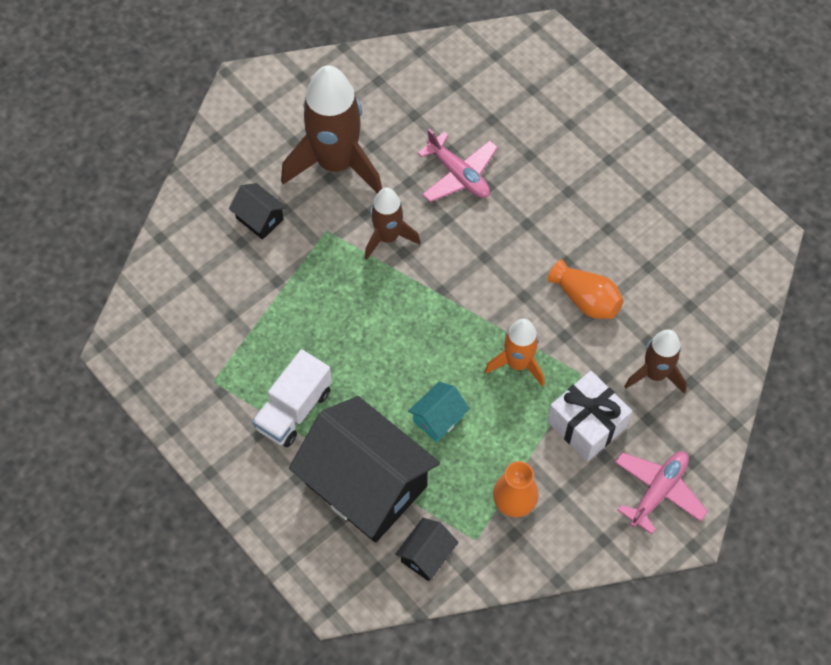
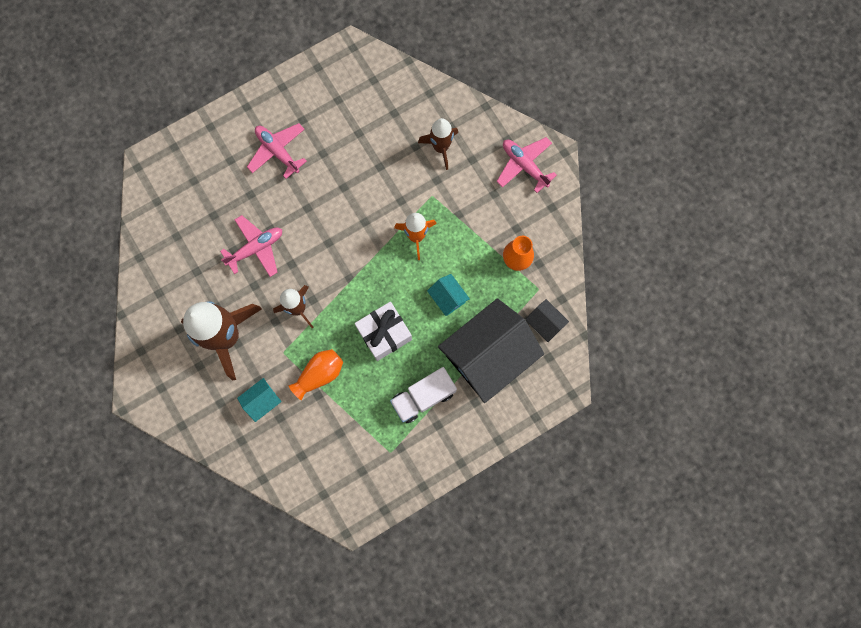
camera: 80 degrees left, 15 degrees up
black house [229,183,287,240] -> turquoise house [237,378,282,422]
white truck [252,349,332,447] -> white truck turned 105 degrees clockwise [390,367,457,423]
white gift [547,371,632,462] -> white gift moved to [355,302,412,361]
orange vase [548,259,624,319] -> orange vase moved to [289,349,343,400]
none -> pink plane [247,123,307,179]

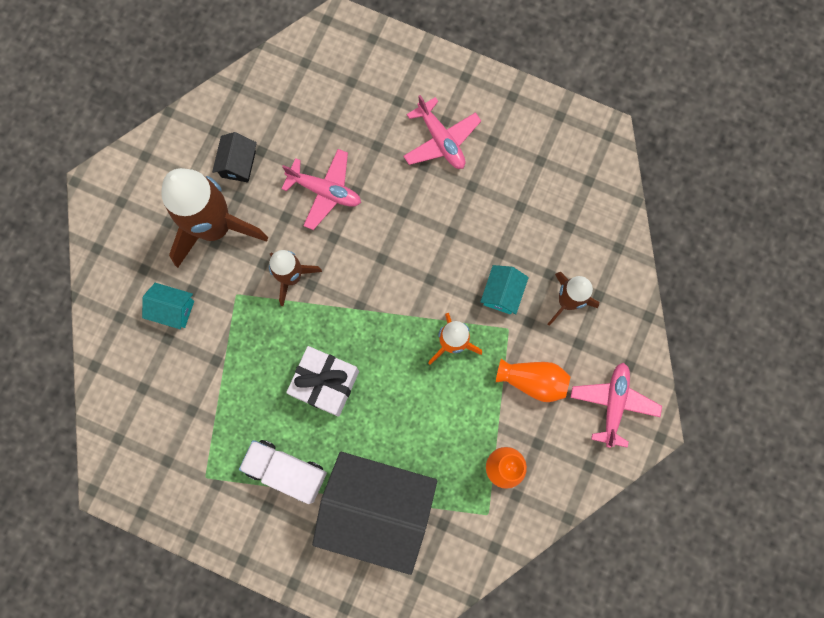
camera: 55 degrees right, 0 degrees up
pink plane [247,123,307,179] -> pink plane turned 135 degrees clockwise [403,95,481,169]
orange vase [289,349,343,400] -> orange vase moved to [496,359,571,402]
turquoise house [427,274,470,316] -> turquoise house moved to [480,265,529,314]
black house [525,299,569,342] -> black house moved to [212,132,257,183]

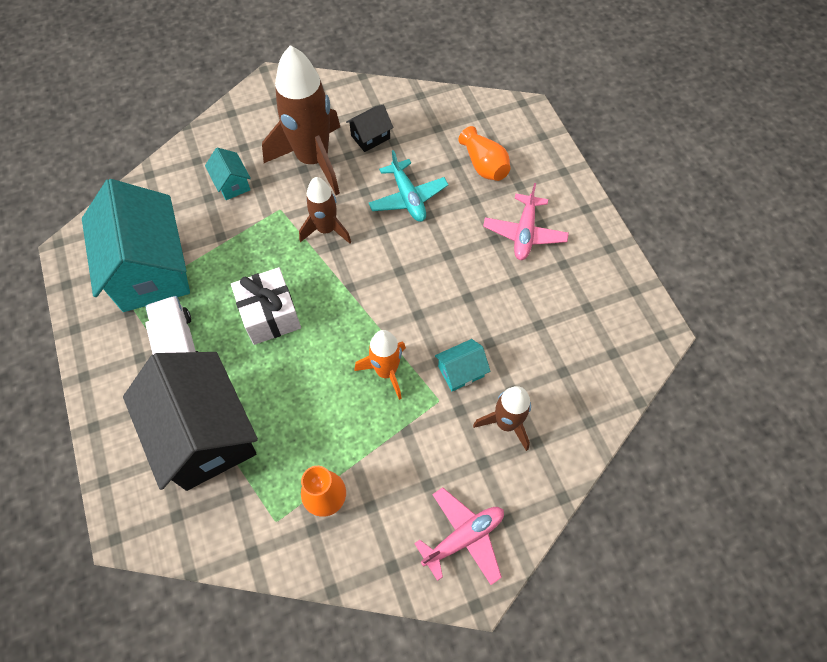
camera: 45 degrees right, 15 degrees down
pink plane [282,149,361,230] -> turquoise plane [369,150,448,222]
orange vase [496,359,571,402] -> orange vase moved to [458,126,510,181]
none -> turquoise house [82,179,190,312]

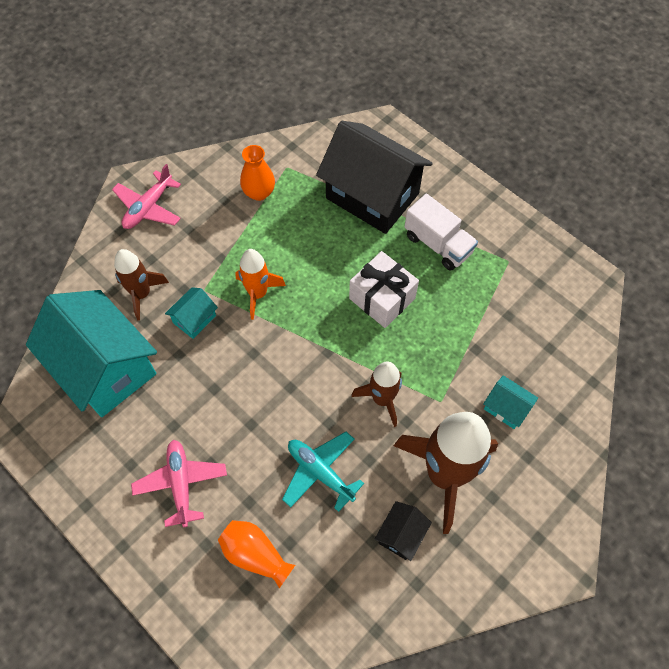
camera: 155 degrees right, 0 degrees up
turquoise house [82,179,190,312] -> turquoise house moved to [26,290,157,417]

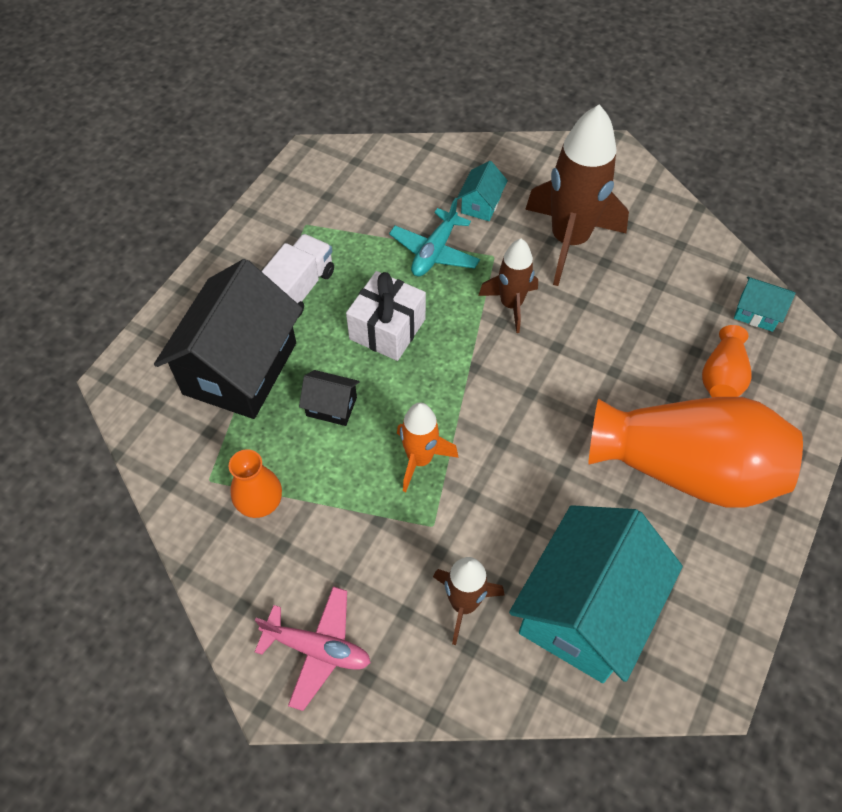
camera: 105 degrees left, 5 degrees down
pink plane [131,440,227,527] -> orange vase [588,397,803,507]
turquoise house [165,287,218,339] -> turquoise house moved to [734,277,795,332]
turquoise plane [282,432,364,512] -> turquoise plane moved to [389,198,480,277]
black house [375,501,432,561] -> black house moved to [299,370,359,426]

